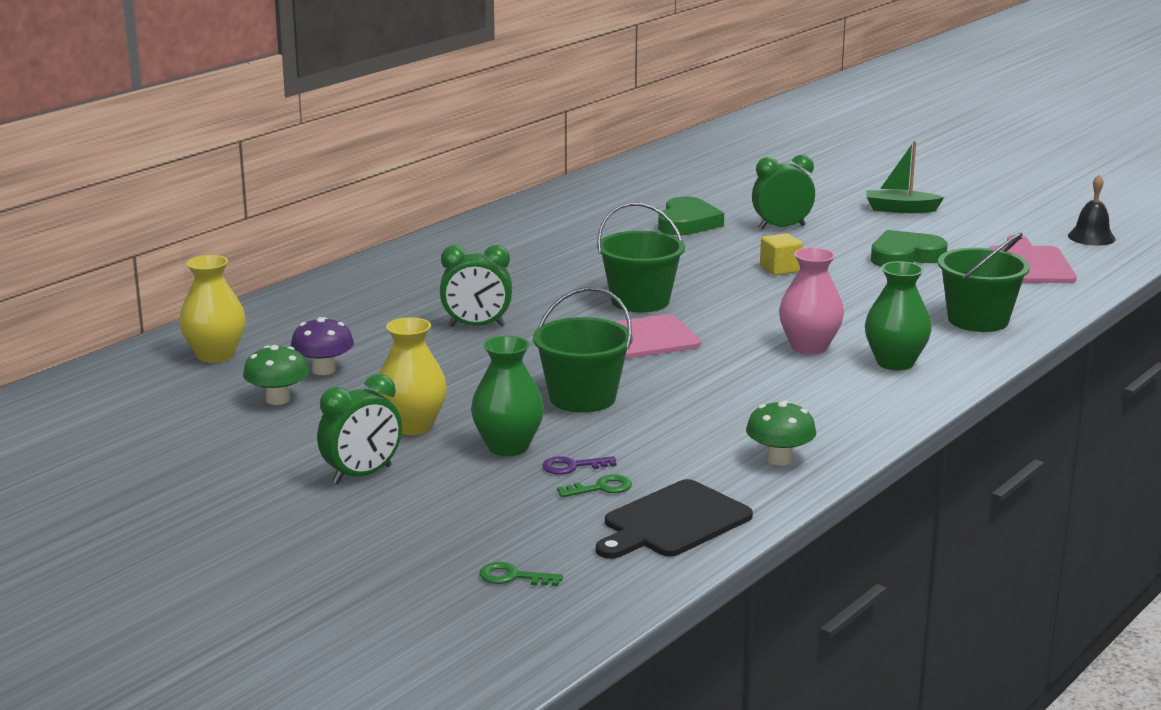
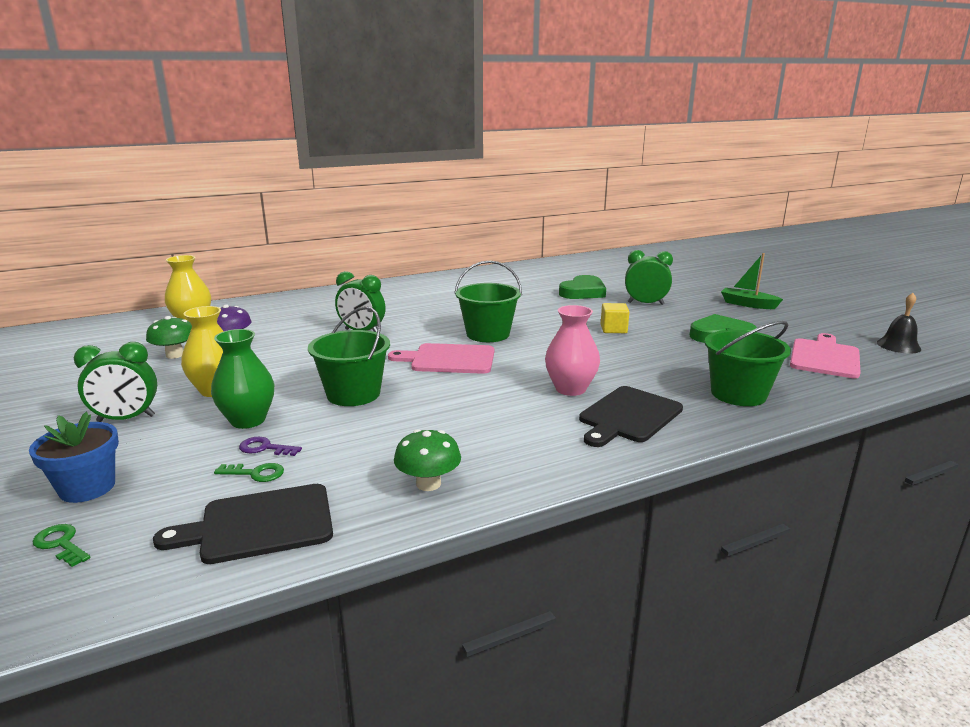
camera: 25 degrees right, 0 degrees up
green vase [865,261,932,370] -> black cutting board [579,386,683,447]
none -> blue flower pot [29,412,119,503]

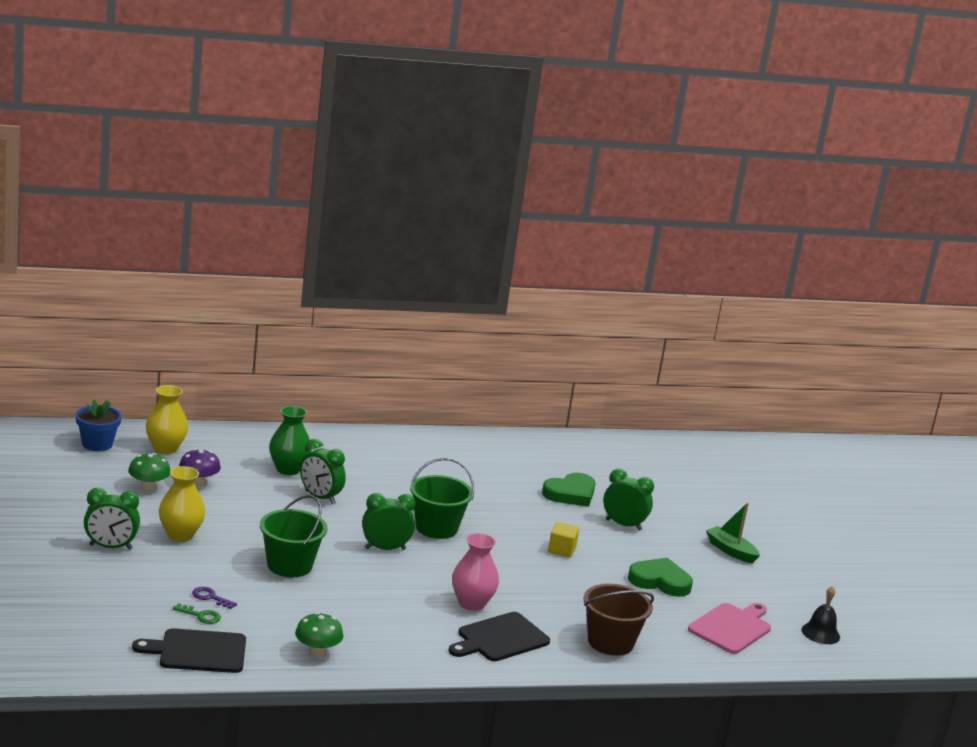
camera: 10 degrees right, 0 degrees up
blue flower pot [29,412,119,503] -> blue flower pot moved to [76,399,122,451]
green key [33,524,90,567] -> none
green vase [211,329,274,429] -> green vase moved to [269,406,311,475]
pink cutting board [388,343,494,374] -> green clock [362,493,416,550]
green bucket [704,321,791,406] -> brown bucket [584,584,654,656]

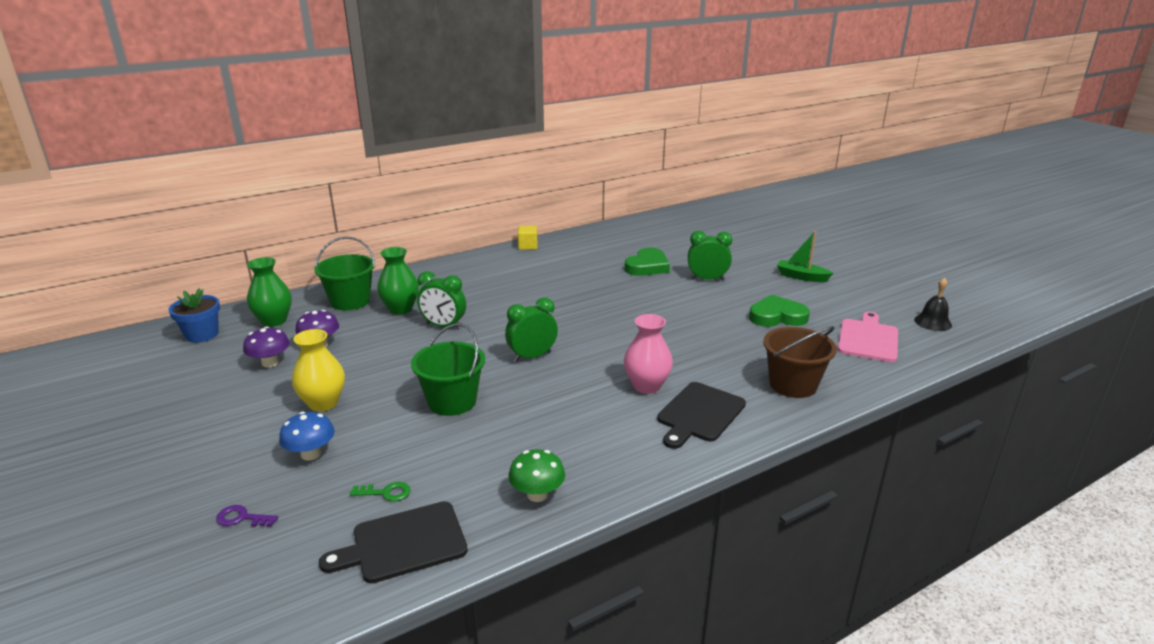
camera: 15 degrees left, 5 degrees up
green clock [84,488,140,550] -> none
green mushroom [128,453,171,492] -> purple mushroom [243,327,290,368]
yellow vase [146,385,188,454] -> green vase [247,257,292,327]
purple key [192,587,237,609] -> purple key moved to [216,505,278,527]
green bucket [410,458,474,539] -> green bucket moved to [314,236,375,310]
yellow cube [548,522,579,558] -> yellow cube moved to [518,226,537,250]
none -> blue mushroom [279,412,335,461]

